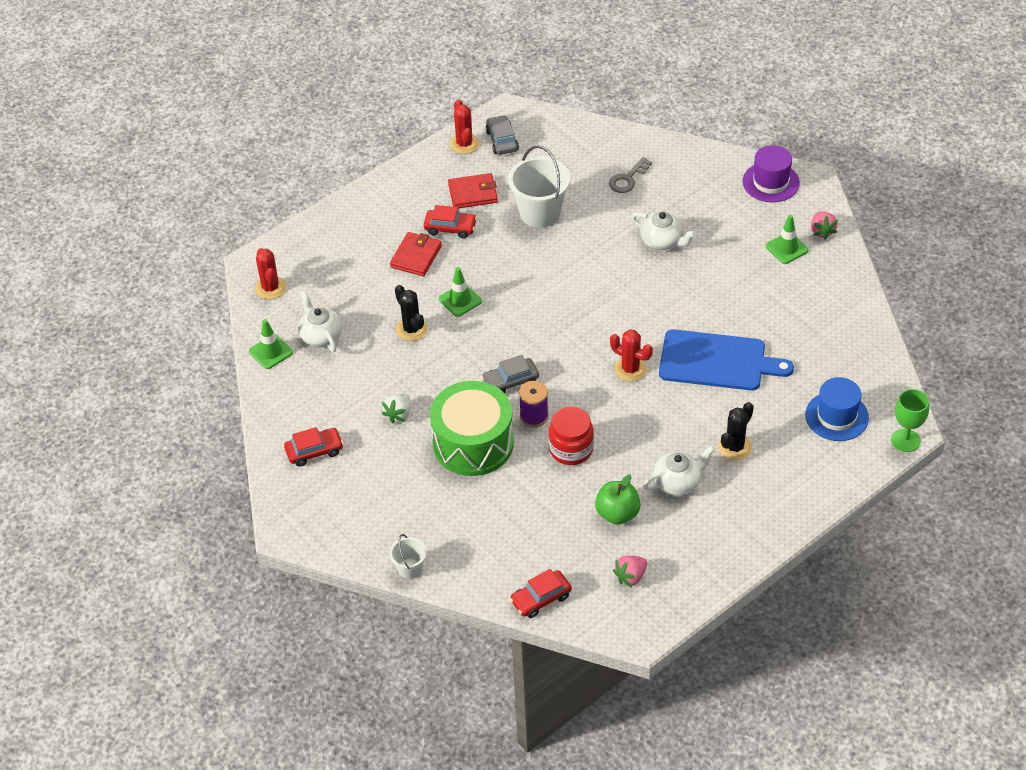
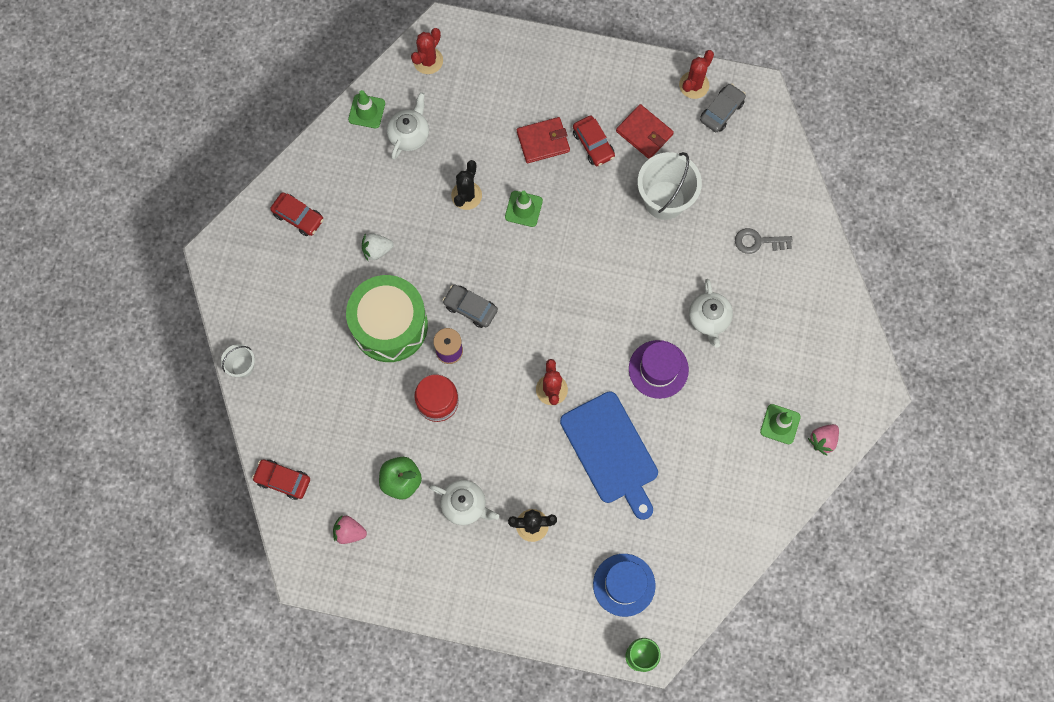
camera: 50 degrees right, 25 degrees up
purple hat [742,145,800,203] -> purple hat moved to [629,340,689,399]

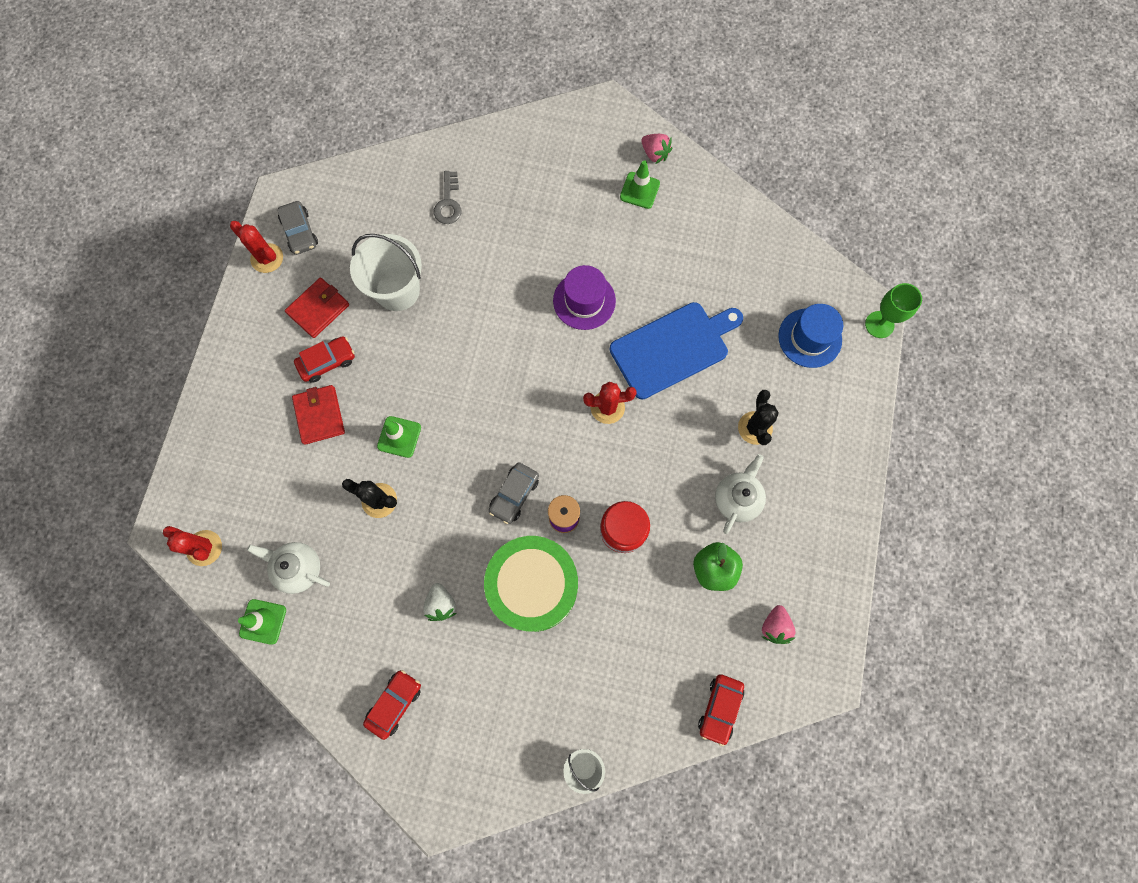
camera: 90 degrees left, 0 degrees up
white teapot [689,279,733,348] -> none
grey car [700,83,746,132] -> grey car turned 150 degrees counterclockwise [277,201,318,255]

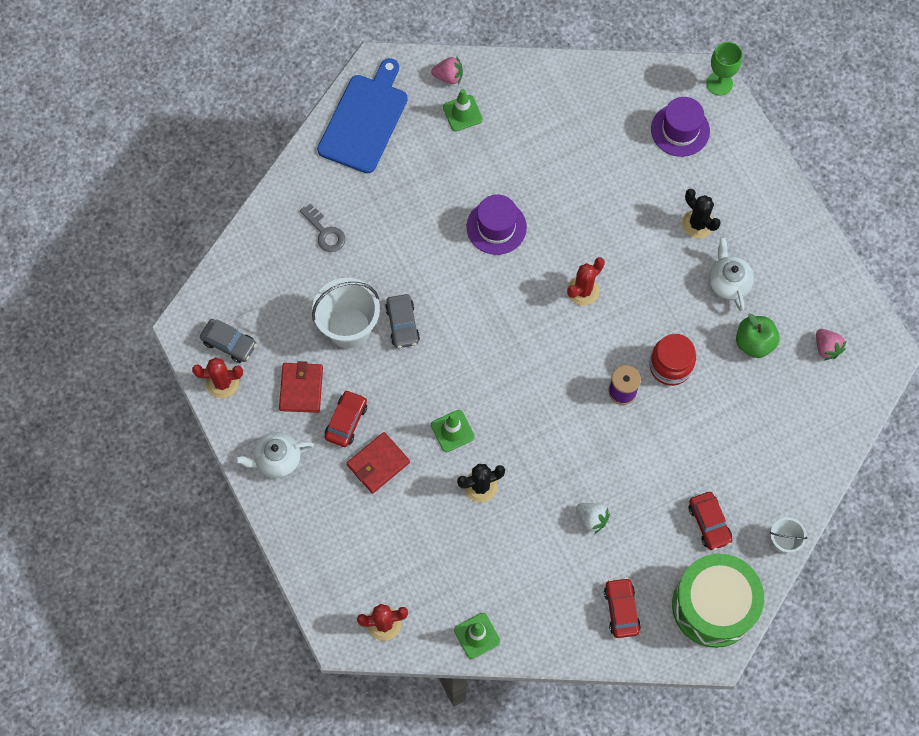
camera: 40 degrees left, 5 degrees down
white teapot [247,542,330,594] -> white teapot moved to [235,432,314,478]
red wallet [292,385,345,445] -> red wallet turned 75 degrees counterclockwise [347,432,410,494]
green drum [484,536,578,632] -> green drum moved to [672,554,764,648]
grey car [489,462,539,524] -> grey car moved to [385,294,420,348]
blue cutting board [610,302,743,399] -> blue cutting board moved to [317,58,408,173]
red car [698,674,744,746] -> red car moved to [689,492,732,550]
blue hat [778,304,843,368] -> purple hat [651,97,710,157]

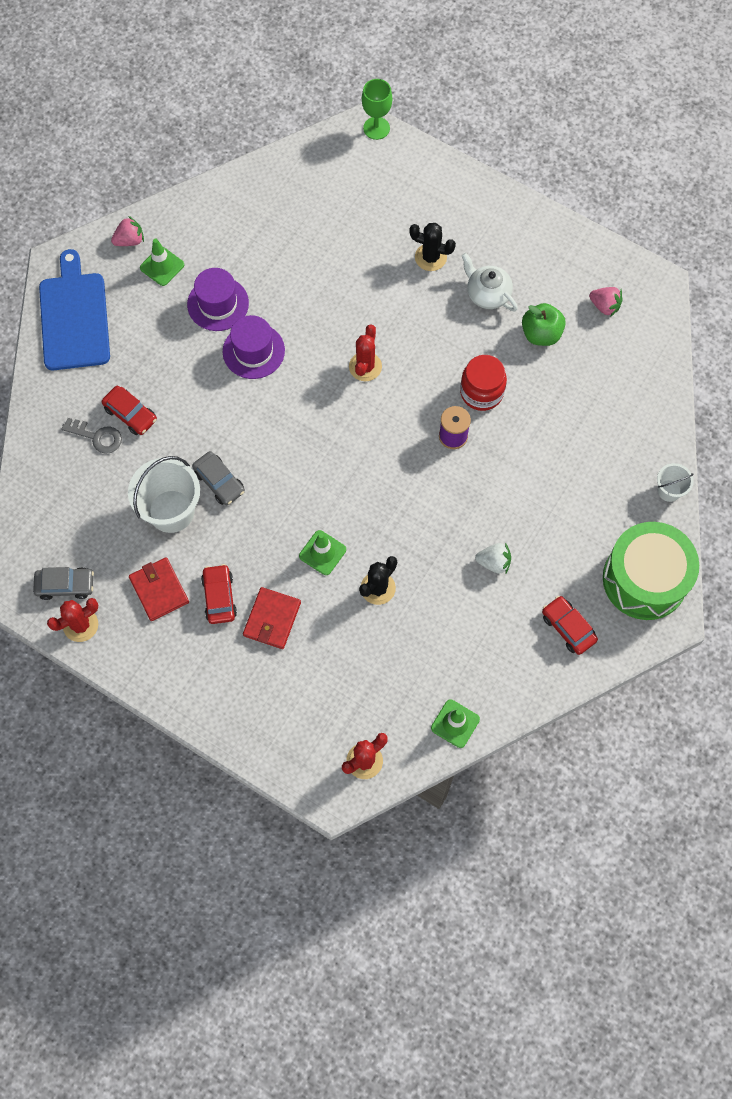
camera: 30 degrees left, 0 degrees up
white teapot [235,432,314,478] -> none
purple hat [651,97,710,157] -> purple hat moved to [187,268,249,331]
red car [689,492,732,550] -> red car moved to [102,386,157,435]

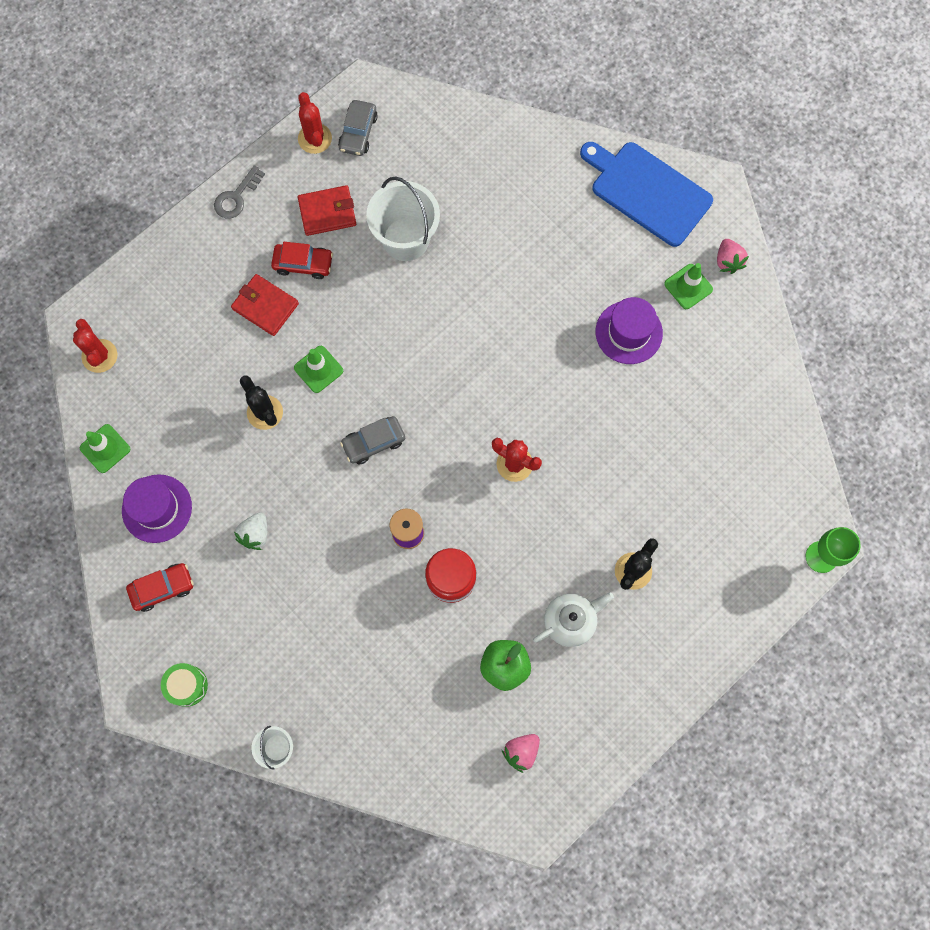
camera: 105 degrees right, 5 degrees up
blue cutting board [39,249,110,370] -> blue cutting board turned 150 degrees counterclockwise [580,142,713,247]
grey key [61,418,122,453] -> grey key moved to [214,165,265,219]
red car [102,386,157,435] -> none
grey car [192,451,245,506] -> grey car moved to [340,416,405,465]
purple hat [223,315,285,379] -> purple hat moved to [122,474,192,543]
green drum [603,522,699,620] -> green drum [161,663,208,707], size x0.44

